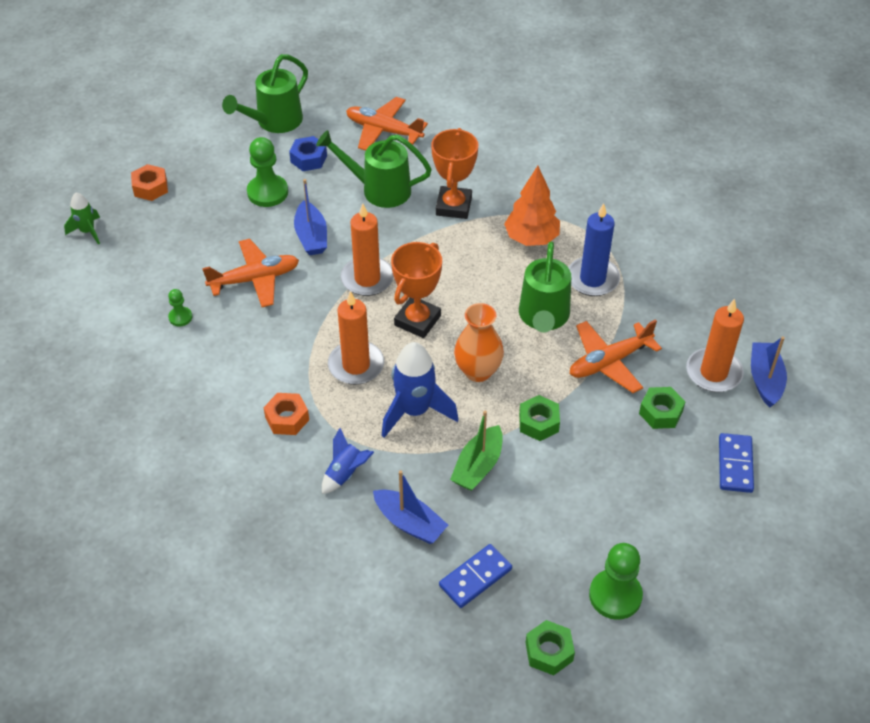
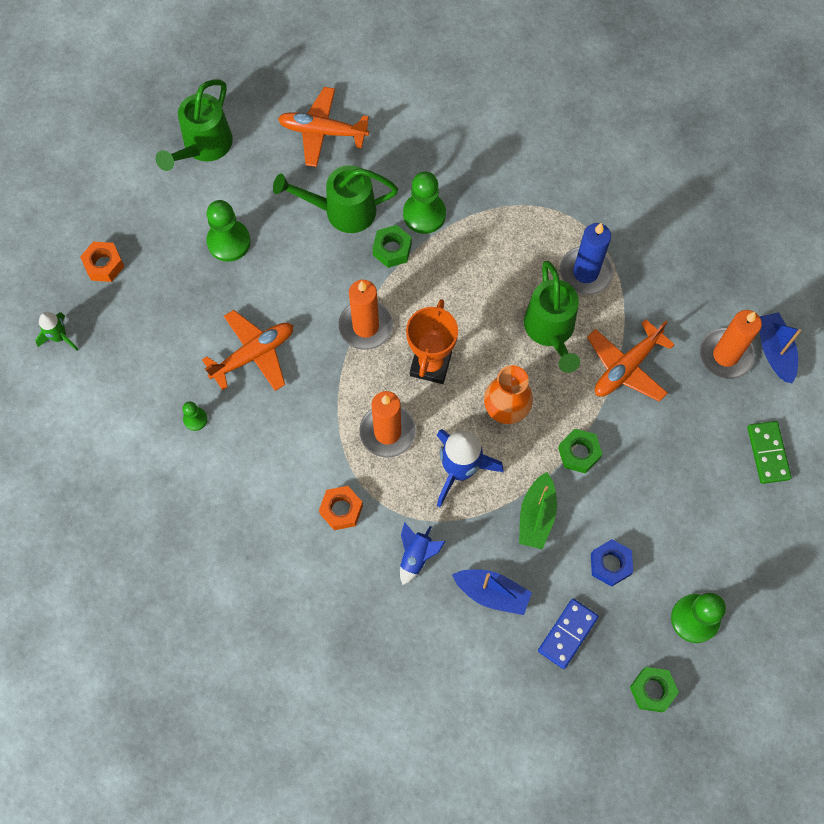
camera: 15 degrees left, 20 degrees up
blue nut [289,136,327,171] -> blue nut moved to [591,539,633,587]
blue boat [294,179,327,255] -> none
orange trophy [431,128,478,219] -> green pawn [403,171,446,234]
orange tree [504,166,560,246] -> none
green nut [639,387,685,429] -> green nut moved to [372,225,412,268]
blue domino [719,433,754,493] -> green domino [747,421,792,484]

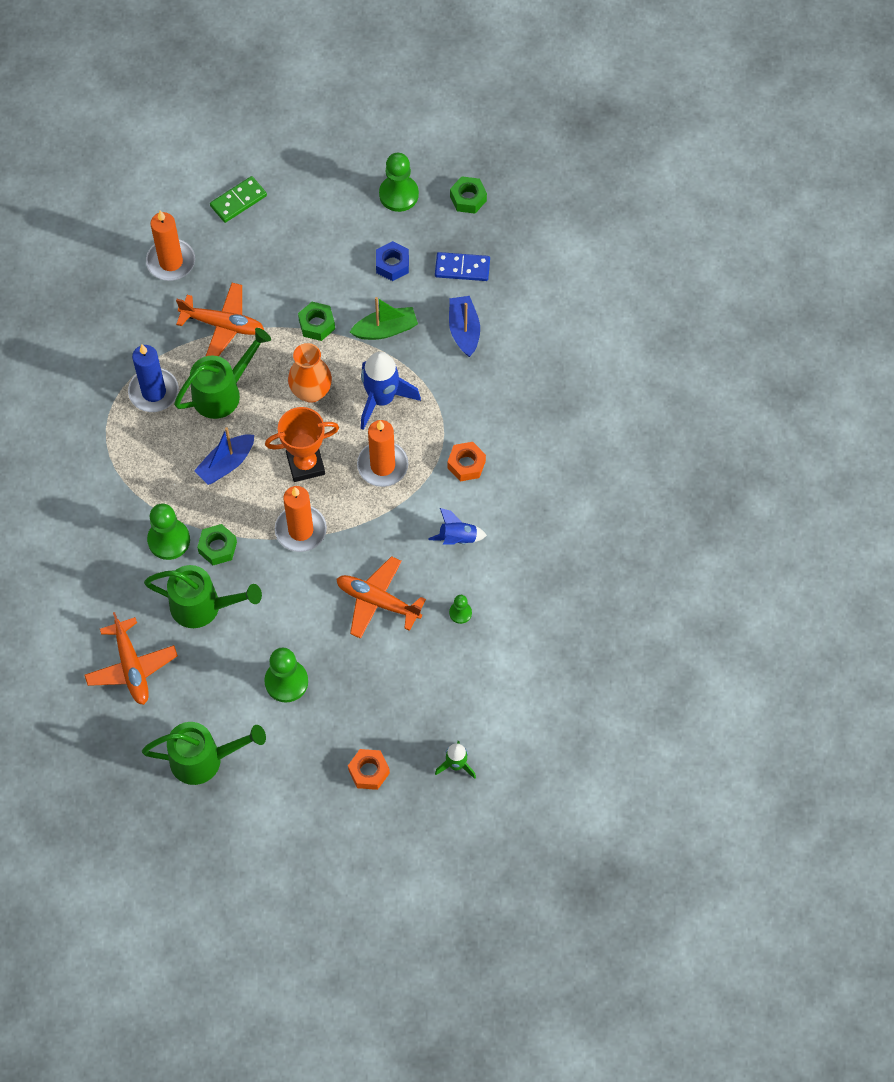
camera: 120 degrees left, 5 degrees down
green watering can [273,165,398,233] -> green watering can turned 45 degrees counterclockwise [144,565,262,628]
blue rocket [400,522,445,585] -> blue rocket moved to [428,508,487,545]
blue boat [760,312,801,383] -> blue boat moved to [194,427,254,485]

